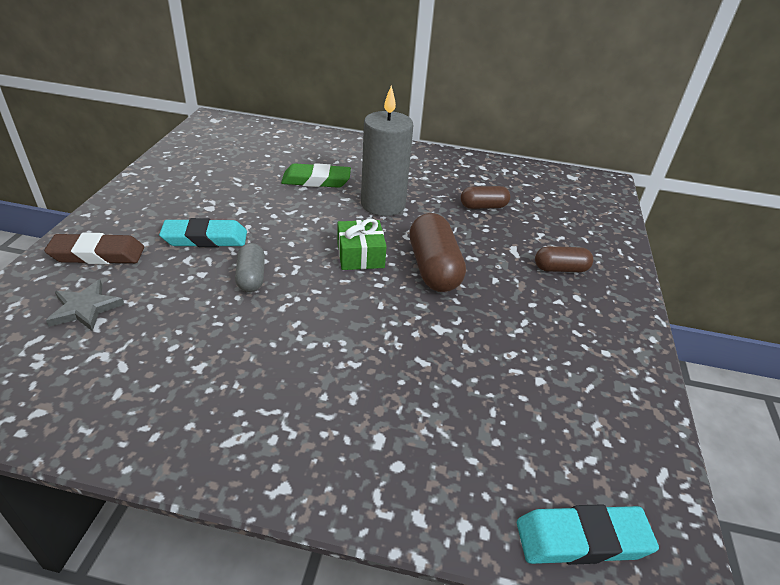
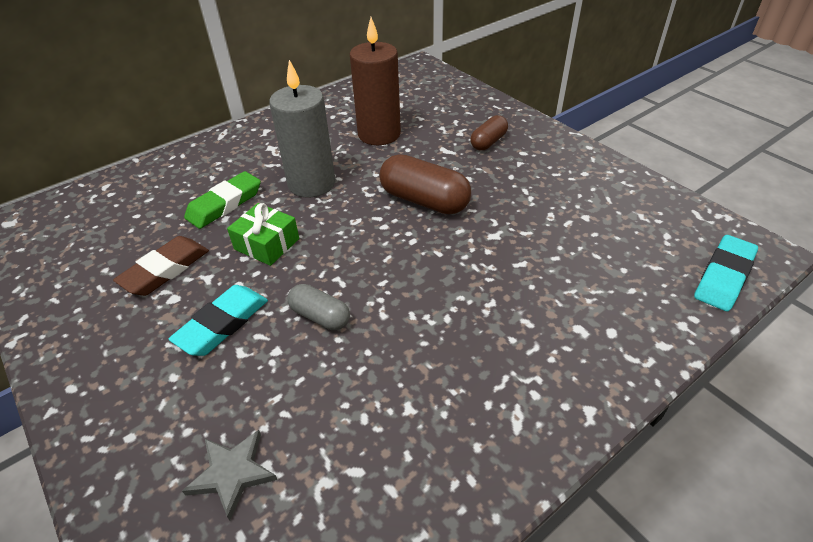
camera: 45 degrees left, 5 degrees up
brown eraser [44,233,144,264] -> brown eraser moved to [113,236,209,296]
green gift [337,219,387,270] -> green gift moved to [227,203,299,266]
brown capsule [461,186,510,209] -> brown candle [350,17,401,145]

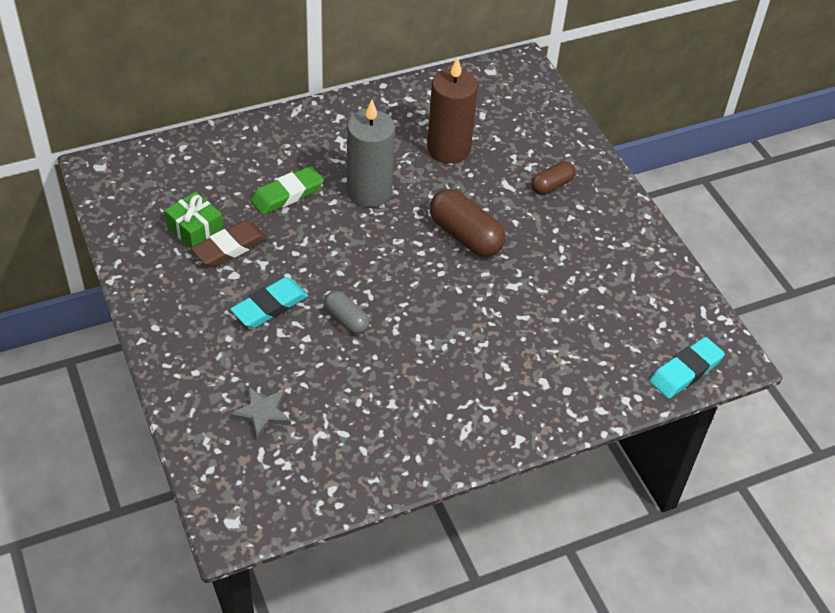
camera: 10 degrees right, 5 degrees up
green gift [227,203,299,266] -> green gift moved to [164,192,223,248]

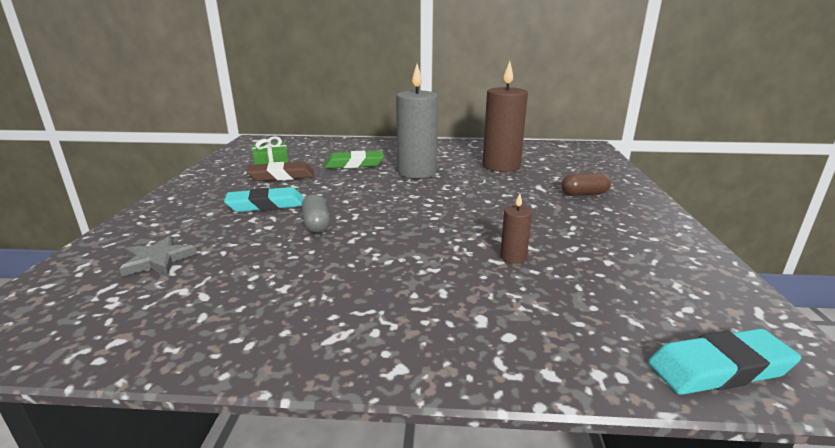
camera: 30 degrees right, 25 degrees down
brown capsule [430,189,505,257] -> none
none -> brown candle [500,193,532,264]

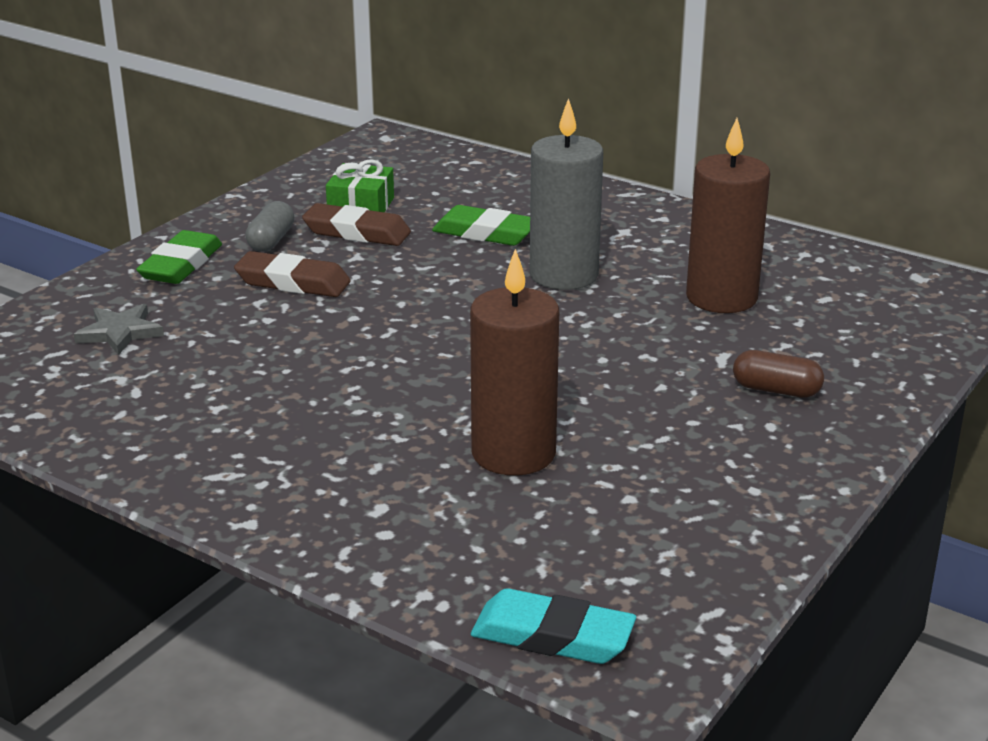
camera: 30 degrees right, 5 degrees up
turquoise eraser [224,187,304,212] -> brown eraser [234,251,351,297]
grey capsule [301,194,330,233] -> grey capsule moved to [245,201,294,252]
brown candle [500,193,532,264] -> brown candle [470,249,559,476], size x2.24
none -> green eraser [136,230,222,284]

